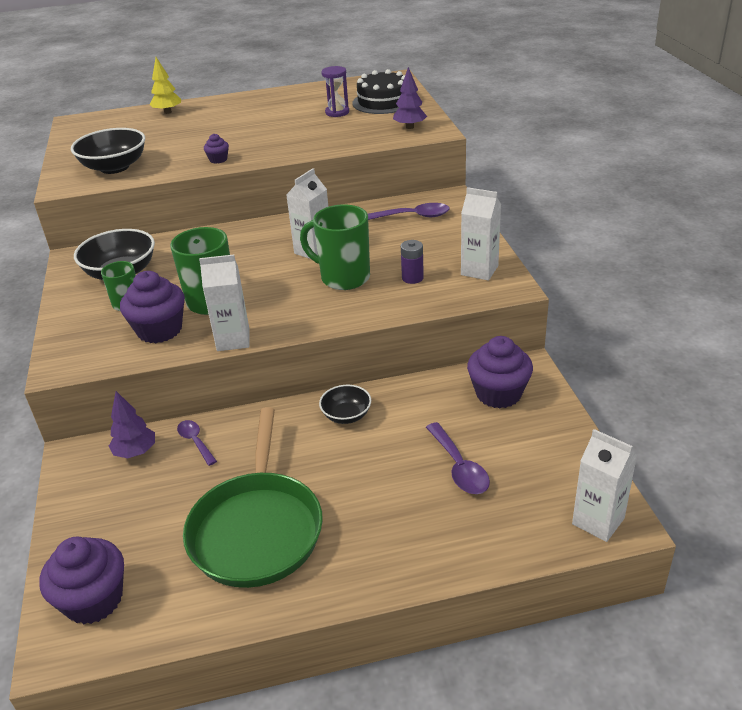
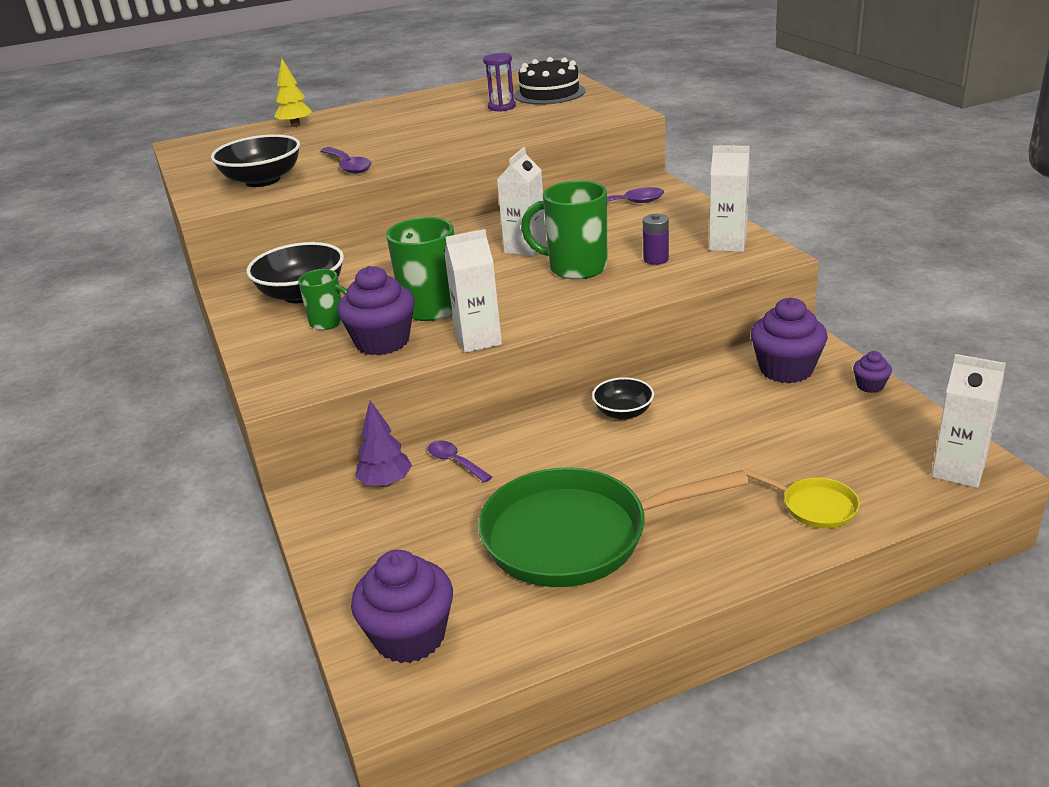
camera: 10 degrees left, 5 degrees down
green pan [183,407,323,588] -> green pan turned 90 degrees clockwise [478,468,749,587]
purple cupcake [204,134,229,164] -> purple cupcake moved to [853,351,892,393]
purple tree [393,67,427,129] -> none
purple spoon [426,422,490,494] -> purple spoon moved to [320,147,371,174]
none -> yellow pan [744,469,860,529]

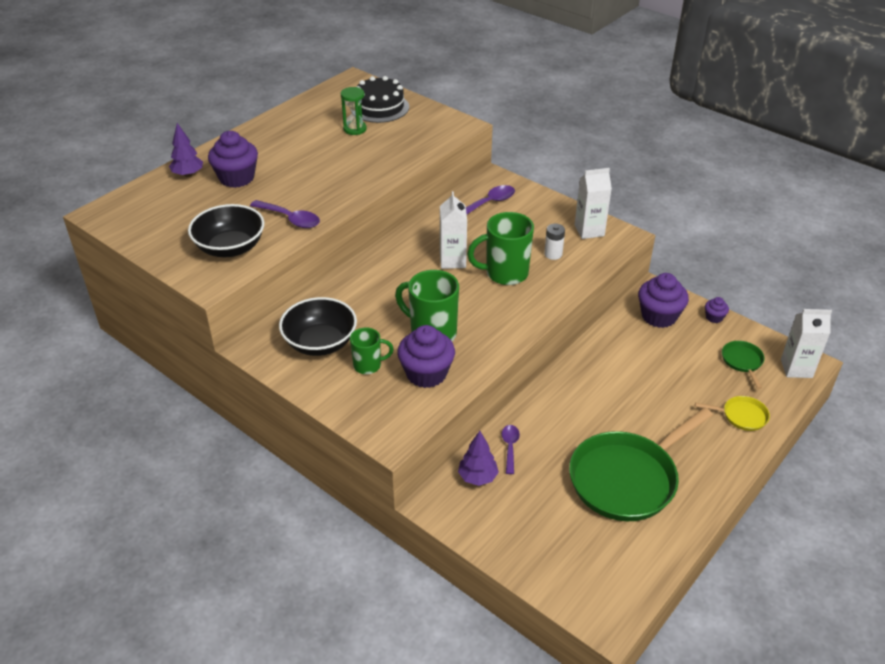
camera: 30 degrees left, 10 degrees up
yellow tree [274,59,312,127] -> purple tree [169,123,203,177]
purple cupcake [351,550,453,663] -> purple cupcake moved to [208,131,258,188]
purple spoon [428,441,492,483] -> purple spoon turned 75 degrees clockwise [502,425,520,474]
white carton [444,229,502,353] -> none
purple hourglass [483,53,516,112] -> green hourglass [341,87,367,135]
black bowl [592,377,654,420] -> none
purple battery [643,214,669,265] -> white battery [544,224,565,260]
none -> green pan [722,341,765,389]

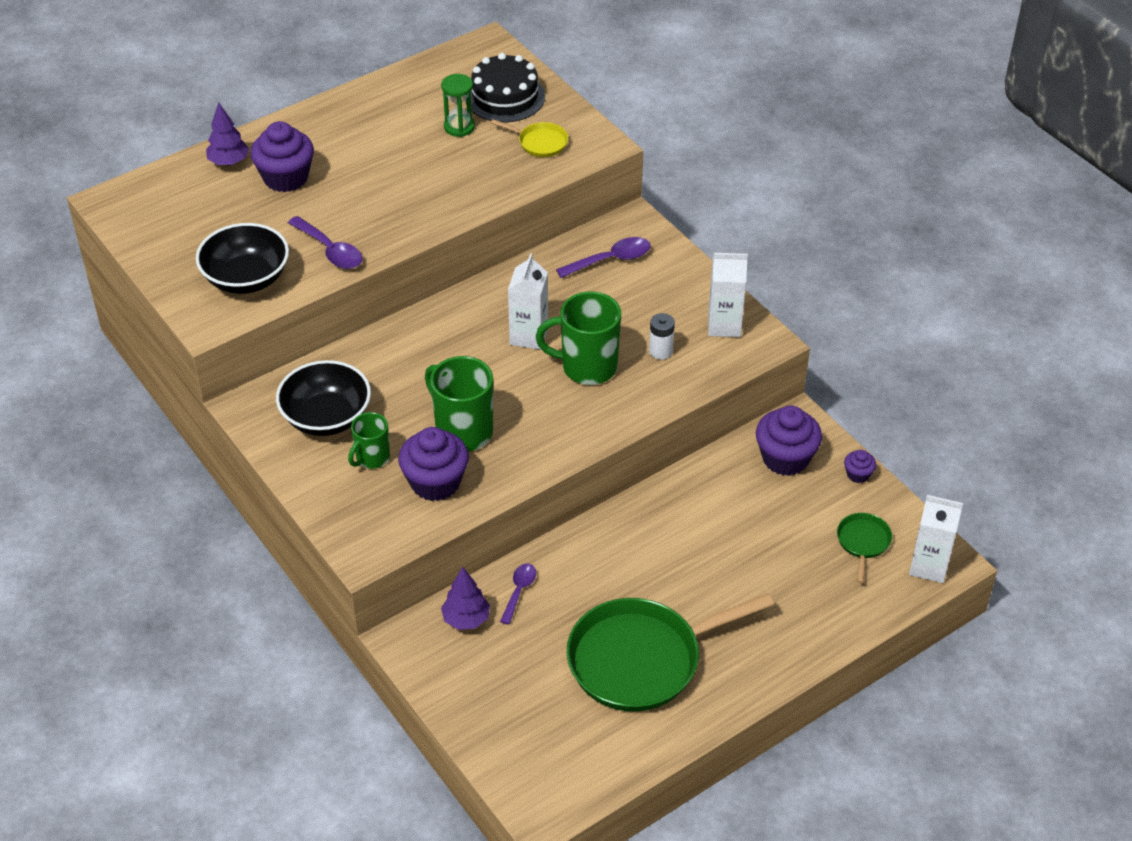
camera: 15 degrees right, 5 degrees up
green mug [350,327,394,374] -> green mug turned 120 degrees clockwise [348,412,390,469]
yellow pan [695,396,770,431] -> yellow pan moved to [491,119,568,157]

